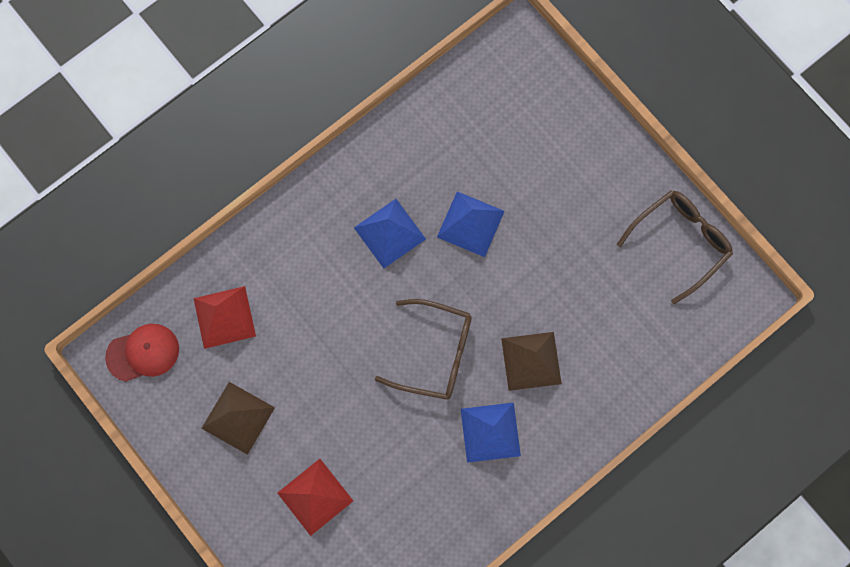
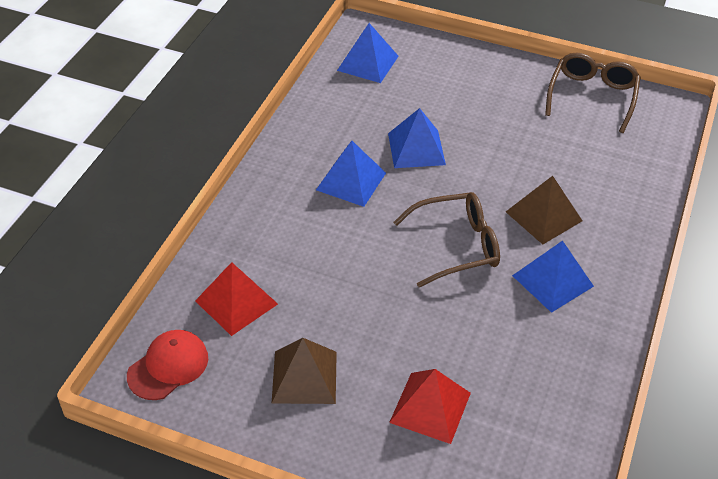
camera: 30 degrees left, 30 degrees down
none -> blue pyramid [337,23,399,83]

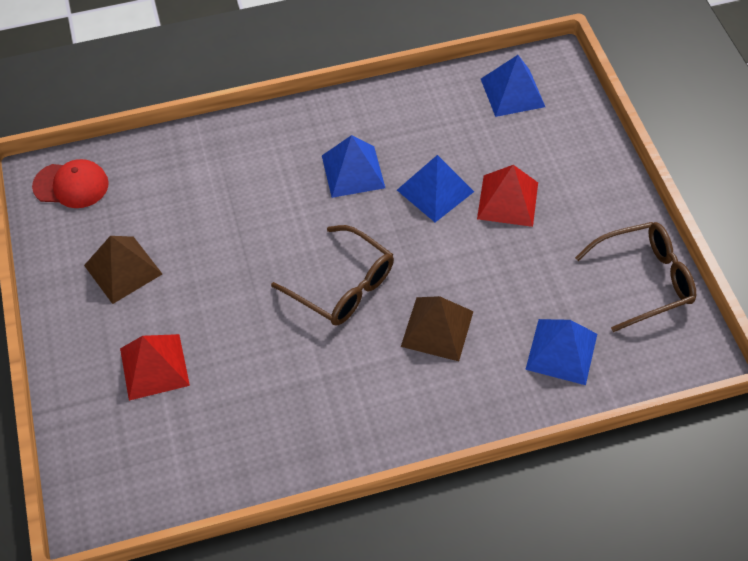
camera: 55 degrees right, 10 degrees up
red pyramid [195,262,278,336] -> red pyramid moved to [477,165,538,227]
blue pyramid [512,241,594,313] -> blue pyramid moved to [525,319,597,385]

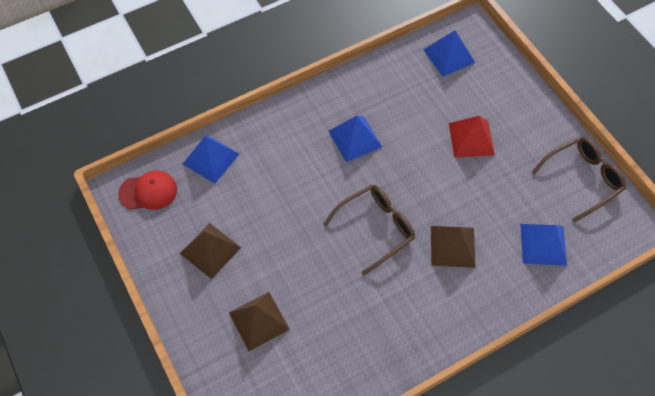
camera: 15 degrees left, 5 degrees up
red pyramid [120,334,190,401] -> brown pyramid [229,292,290,351]
brown glasses [271,225,394,326] -> brown glasses turned 60 degrees counterclockwise [323,185,415,276]
blue pyramid [397,155,474,222] -> blue pyramid moved to [183,135,239,184]

